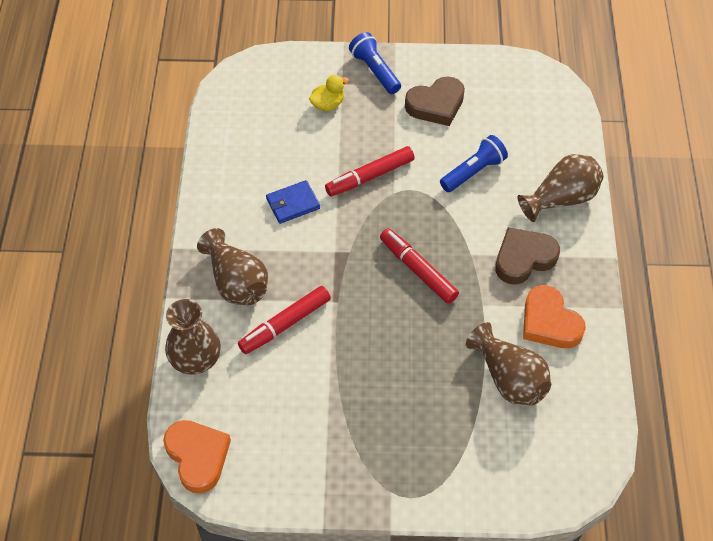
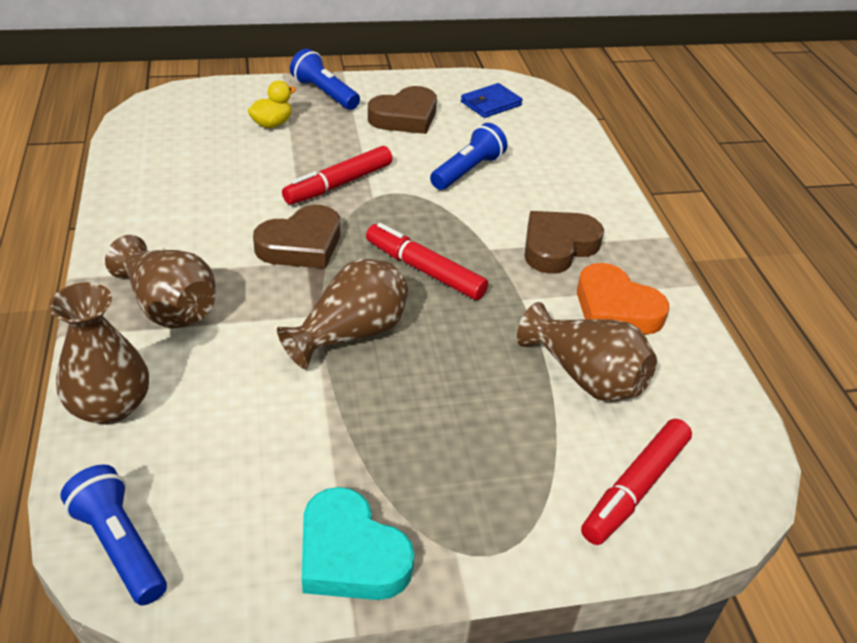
camera: 15 degrees left, 15 degrees down
orange heart [163,420,231,493] -> blue flashlight [60,464,167,605]
red marker [238,286,331,354] -> red marker moved to [581,419,692,545]
blue wallet [266,180,320,224] -> blue wallet moved to [461,83,523,118]
brown vase [518,154,604,222] -> brown vase moved to [277,259,408,369]
none -> brown heart [253,205,340,269]
none -> turquoise heart [302,487,415,600]

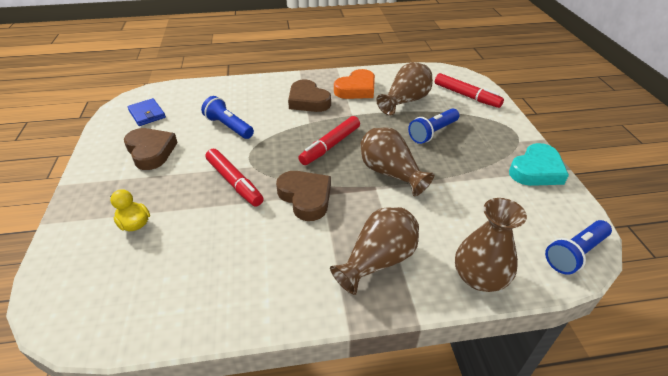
camera: 85 degrees left, 0 degrees up
blue flashlight [290,49,360,110] -> blue flashlight moved to [408,108,459,144]

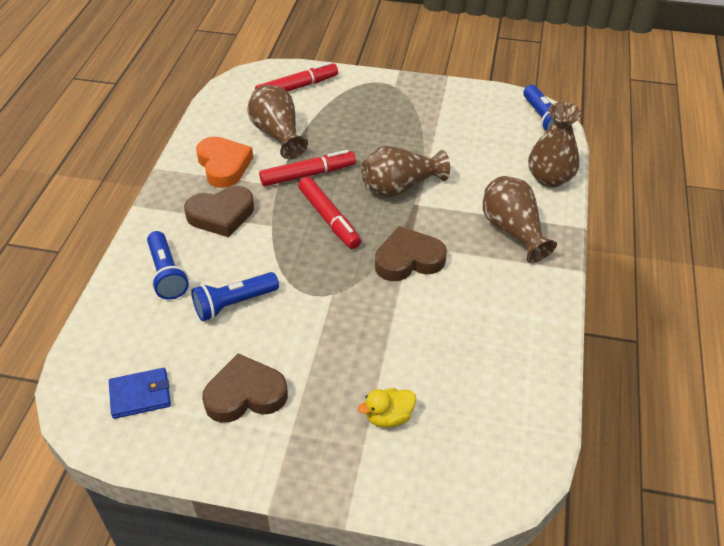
camera: 70 degrees left, 5 degrees up
red marker [206,149,264,206] -> red marker moved to [259,150,356,186]
blue flashlight [408,108,459,144] -> blue flashlight moved to [147,231,189,300]
turquoise heart [509,143,569,186] -> none

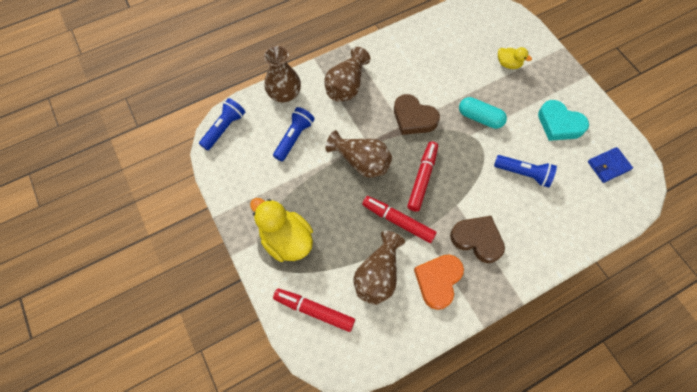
camera: 130 degrees left, 20 degrees up
blue wallet [109,368,171,419] -> blue wallet turned 60 degrees counterclockwise [588,147,633,183]
blue flashlight [147,231,189,300] -> blue flashlight moved to [273,107,315,161]
brown heart [202,353,288,423] -> turquoise heart [538,100,589,141]
none -> yellow duck [250,198,313,262]
none -> turquoise capsule [459,97,507,129]

